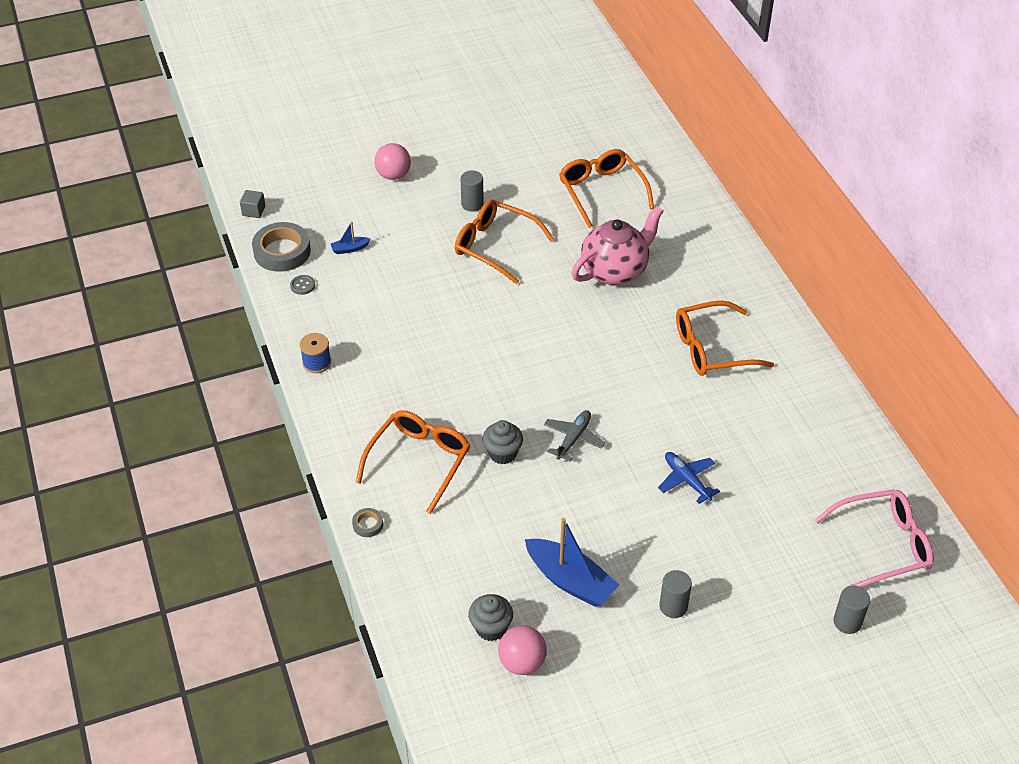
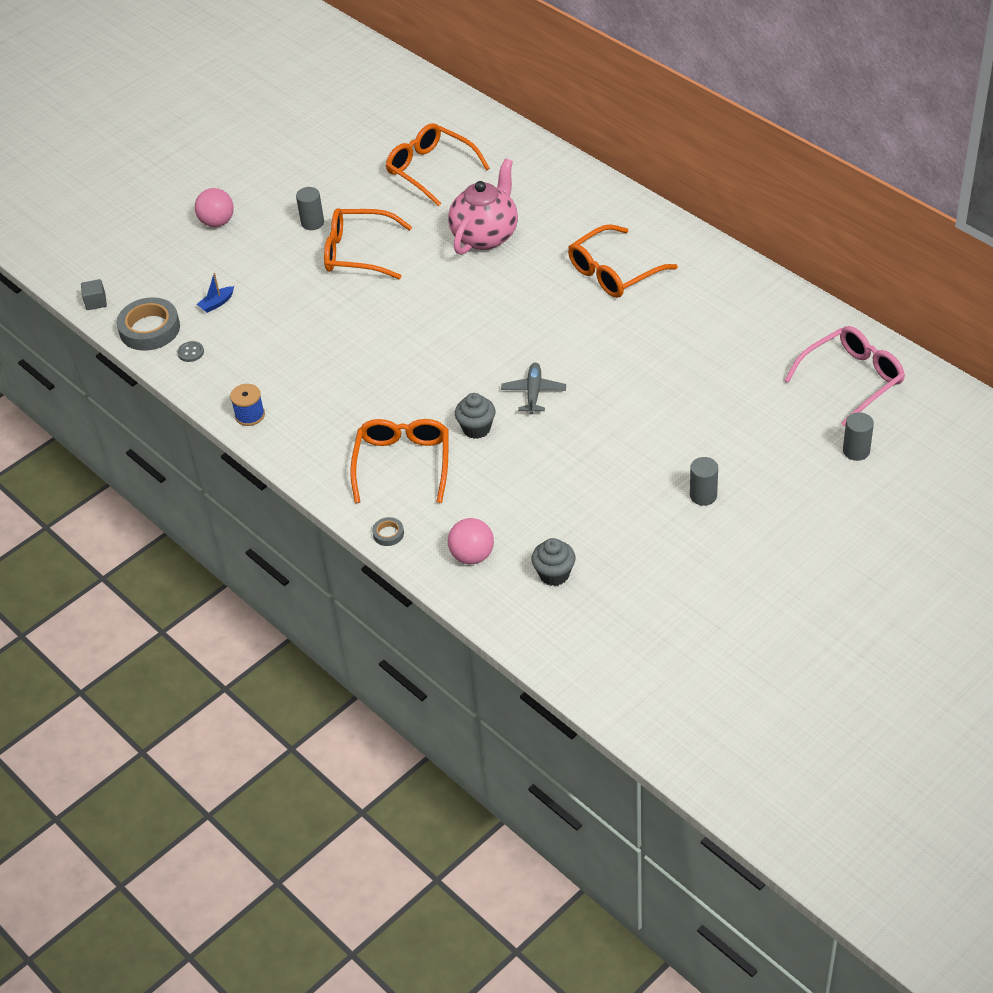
camera: 20 degrees left, 0 degrees up
pink ball [498,625,547,675] -> pink ball moved to [448,518,494,564]
blue boat [525,518,619,607] -> none
blue plane [658,452,720,504] -> none

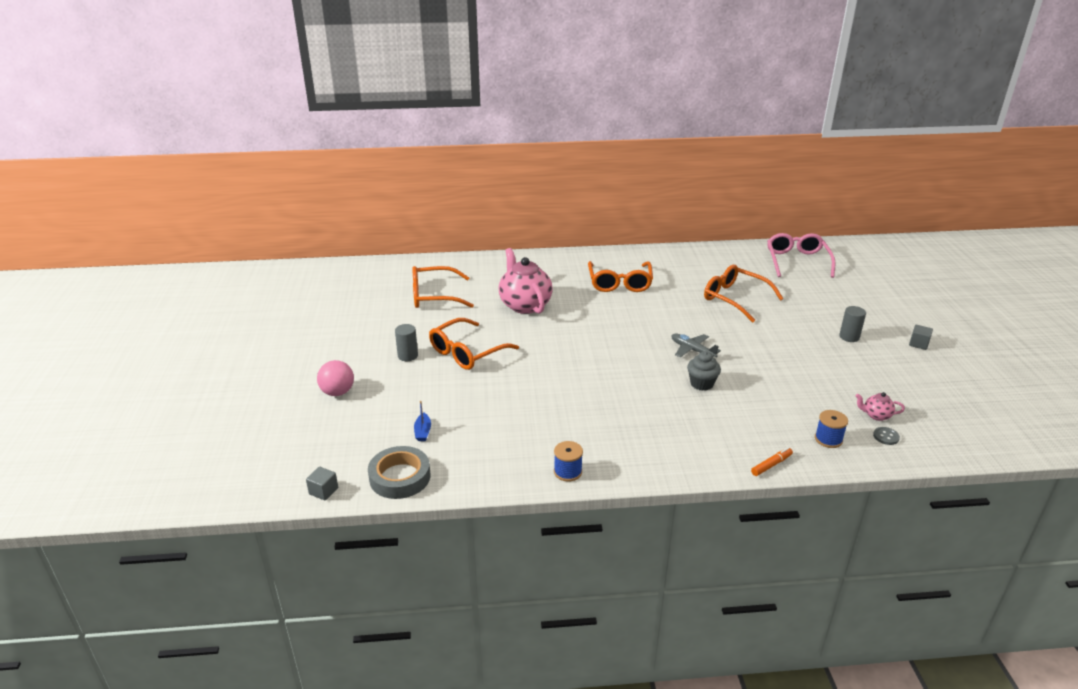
camera: 55 degrees left, 15 degrees down
grey button [177,341,204,362] -> grey button moved to [873,427,900,445]
orange glasses [350,419,448,503] -> orange glasses moved to [704,265,784,323]
grey tape [372,517,404,546] -> orange marker [751,447,793,476]
pink ball [448,518,494,564] -> blue spool [815,410,848,448]
grey cupcake [532,538,575,586] -> pink teapot [856,392,905,421]
grey cylinder [843,412,874,461] -> none
none -> grey cube [909,325,933,350]

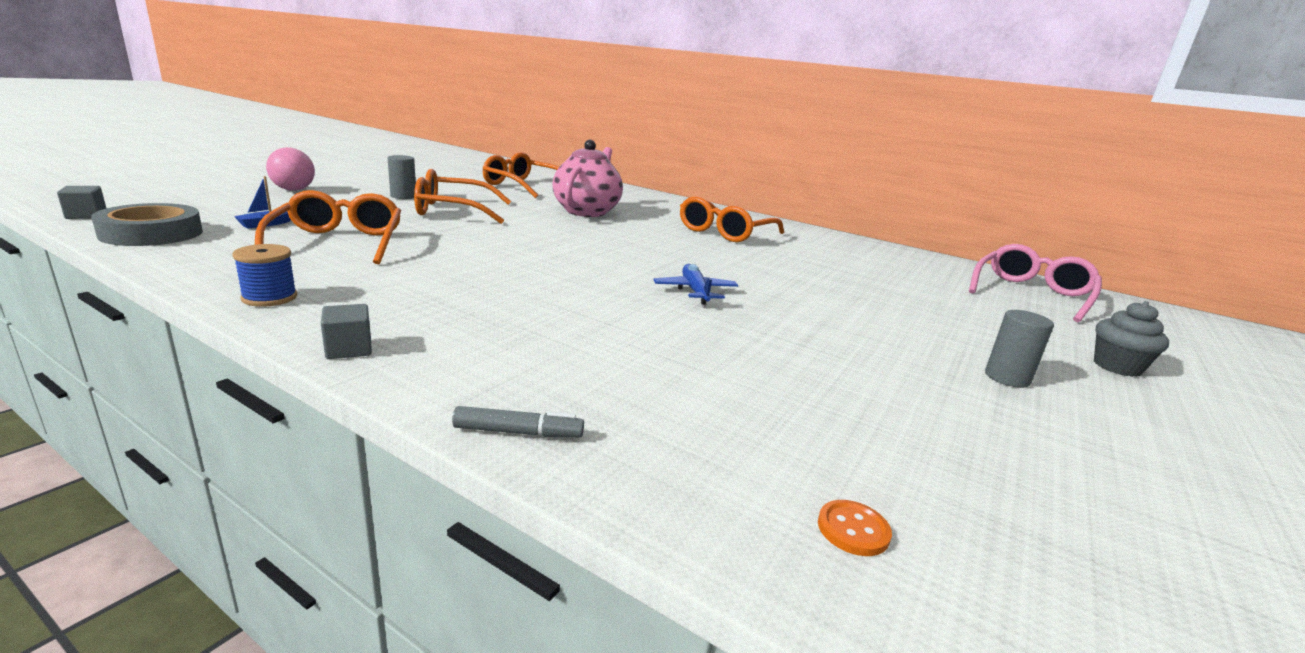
camera: 35 degrees right, 10 degrees down
grey plane [672,334,721,357] -> blue plane [653,264,738,305]
grey cupcake [687,351,721,391] -> grey cupcake moved to [1094,301,1169,377]
orange glasses [704,265,784,323] -> orange glasses moved to [255,190,401,264]
orange marker [751,447,793,476] -> grey marker [452,406,584,437]
blue spool [815,410,848,448] -> none
pink teapot [856,392,905,421] -> none
grey button [873,427,900,445] -> orange button [818,500,892,556]
grey cube [909,325,933,350] -> grey cube moved to [321,304,372,359]

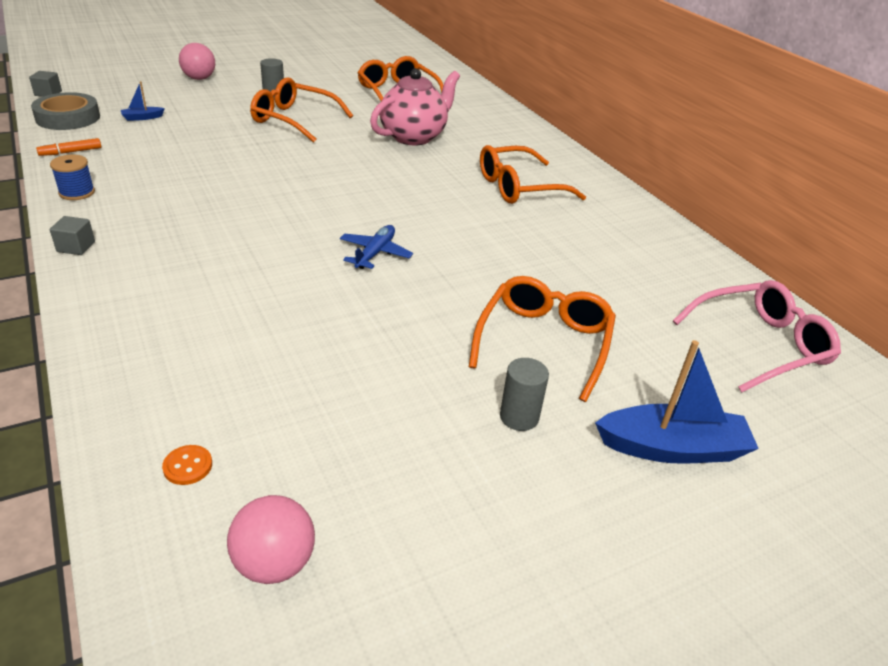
camera: 30 degrees right, 15 degrees up
orange glasses [255,190,401,264] -> orange glasses moved to [469,276,616,402]
grey marker [452,406,584,437] -> none
grey cupcake [1094,301,1169,377] -> blue boat [595,340,759,464]
none -> orange marker [36,138,101,156]
none -> pink ball [227,495,315,584]

